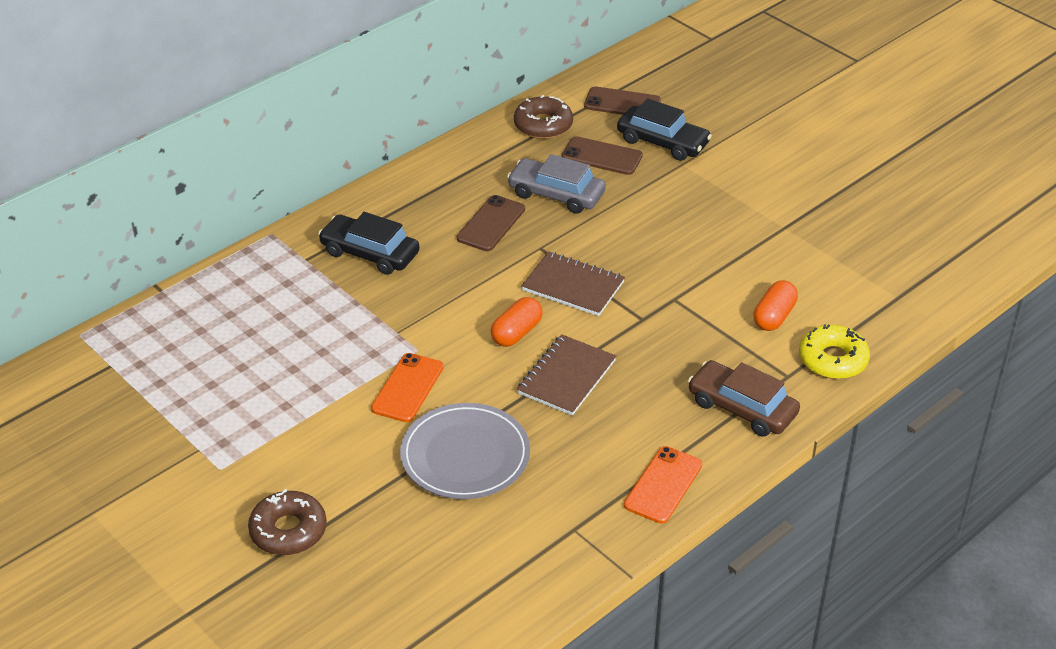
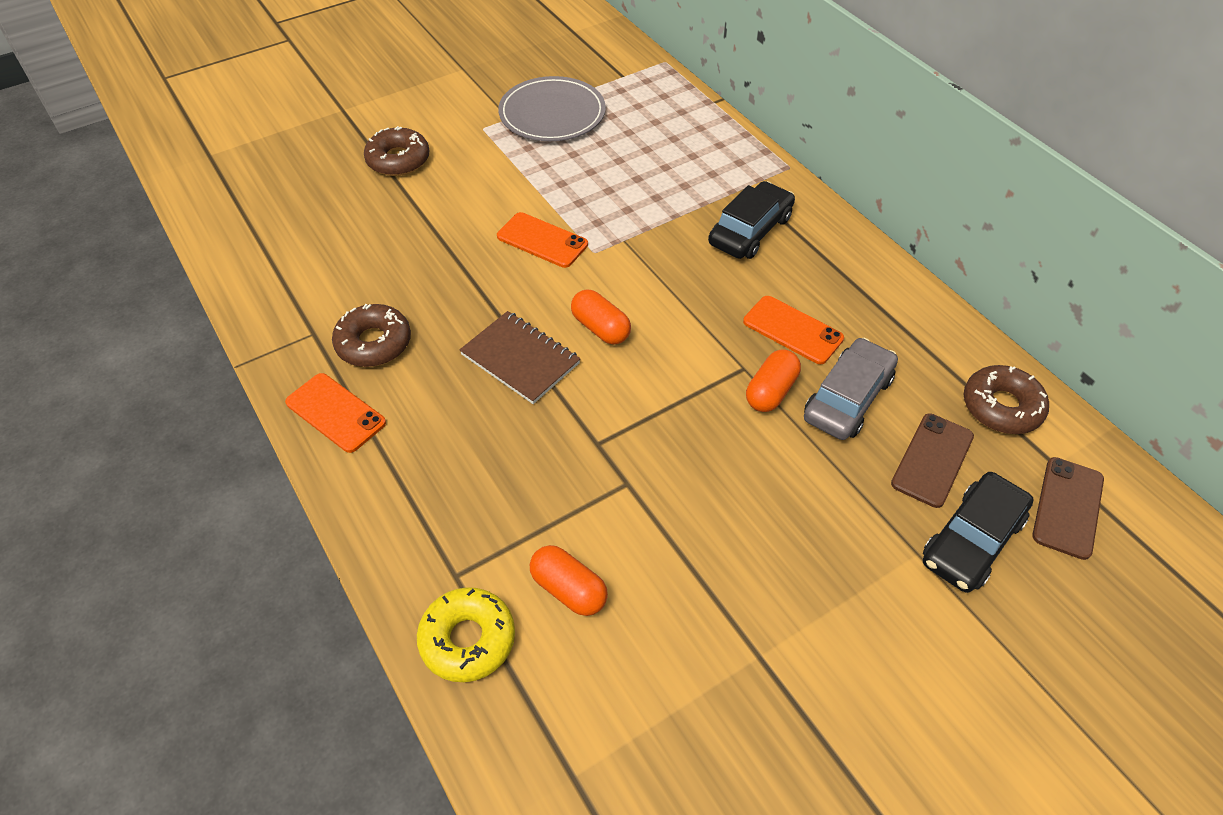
camera: 100 degrees right, 10 degrees up
grey plate [400,403,530,499] -> grey plate moved to [498,76,606,141]
brown phone [457,195,525,251] -> orange phone [743,296,844,364]
brown notebook [521,251,625,316] -> none
brown car [688,360,800,437] -> none
none -> brown donut [332,304,411,367]
none -> orange capsule [746,349,801,412]

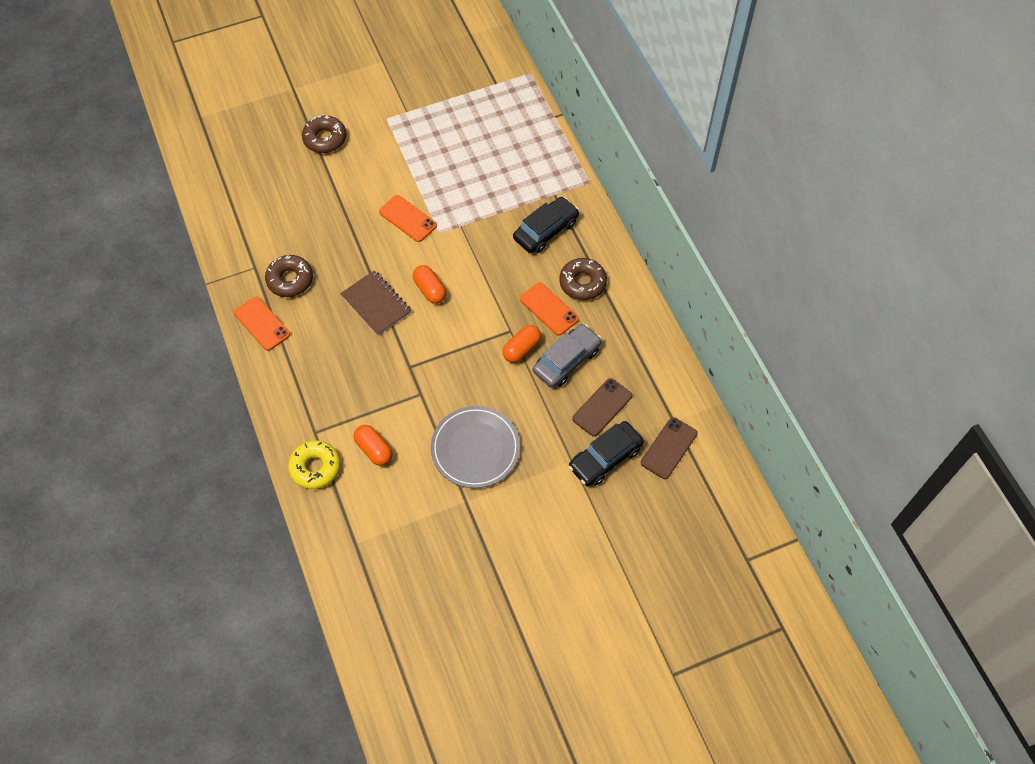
camera: 10 degrees right, 10 degrees up
grey plate [498,76,606,141] -> grey plate moved to [431,406,520,488]
brown donut [964,365,1049,434] -> brown donut moved to [559,258,607,300]

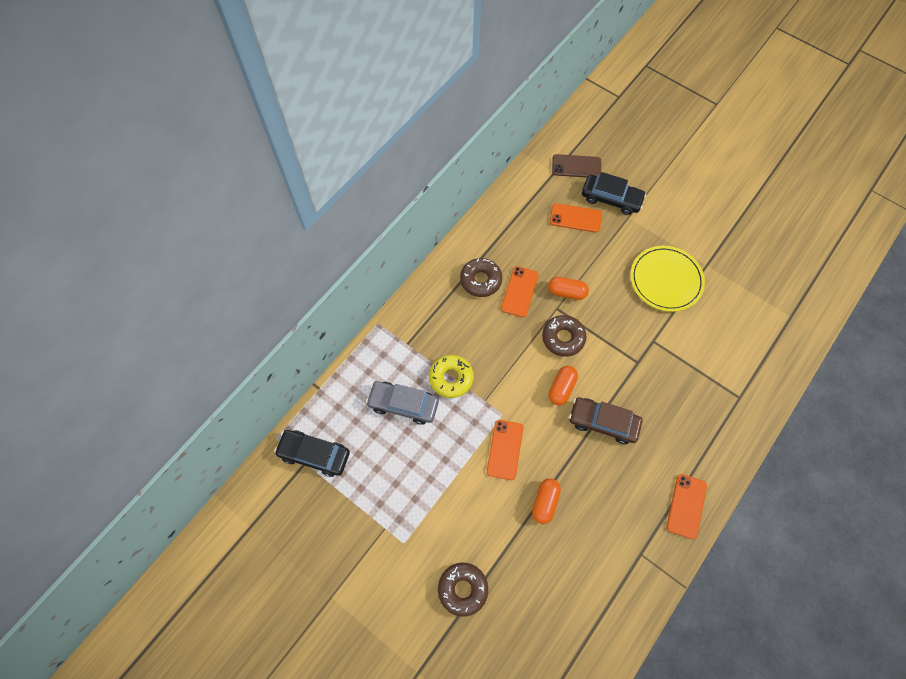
camera: 120 degrees left, 5 degrees up
brown donut [265,255,313,297] -> brown donut moved to [542,315,587,357]
yellow donut [288,440,340,489] -> yellow donut moved to [429,355,474,398]
brown notebook [340,270,412,336] -> brown car [569,397,642,444]
orange capsule [354,425,392,466] -> orange capsule moved to [532,478,561,524]
grey plate [431,406,520,488] -> yellow plate [630,246,705,312]
black car [513,197,579,253] -> black car moved to [274,430,350,477]
grey car [533,324,602,388] -> grey car moved to [366,381,439,425]
brown phone [572,378,632,437] -> orange phone [550,203,602,233]

